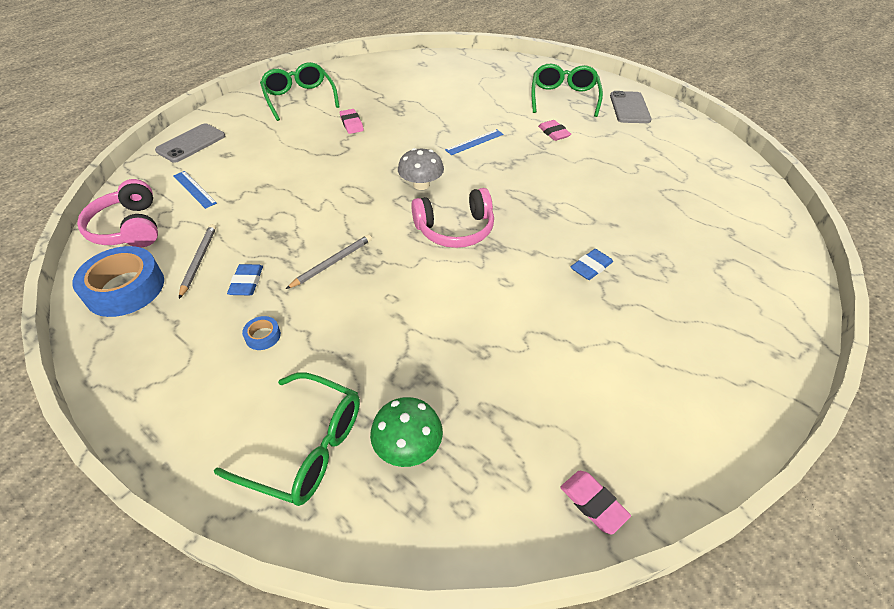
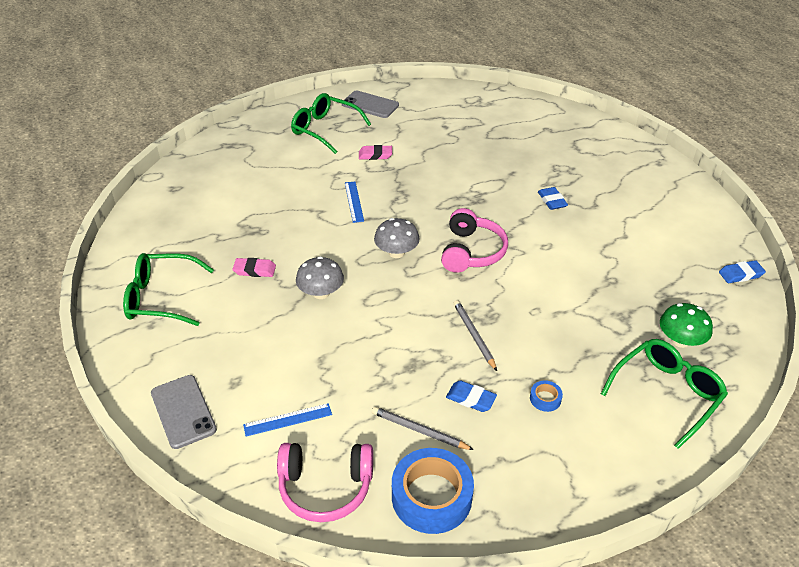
camera: 65 degrees left, 5 degrees down
pink eraser [560,471,631,535] -> blue eraser [719,260,766,283]
none -> grey mushroom [296,256,344,299]

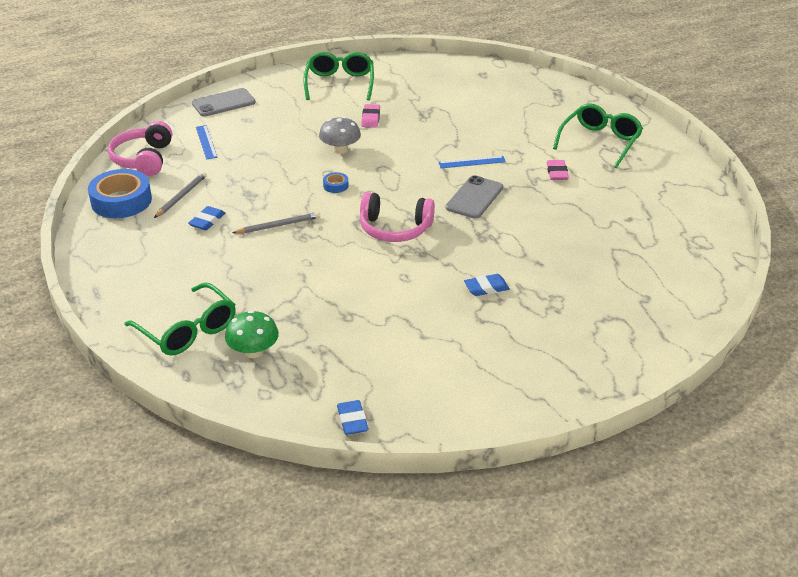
camera: 90 degrees right, 5 degrees down
grey phone [342,91,399,118] -> grey phone moved to [446,175,503,219]
grey mushroom [374,218,420,258] -> none
blue tape [530,380,563,412] -> blue tape moved to [323,172,349,193]

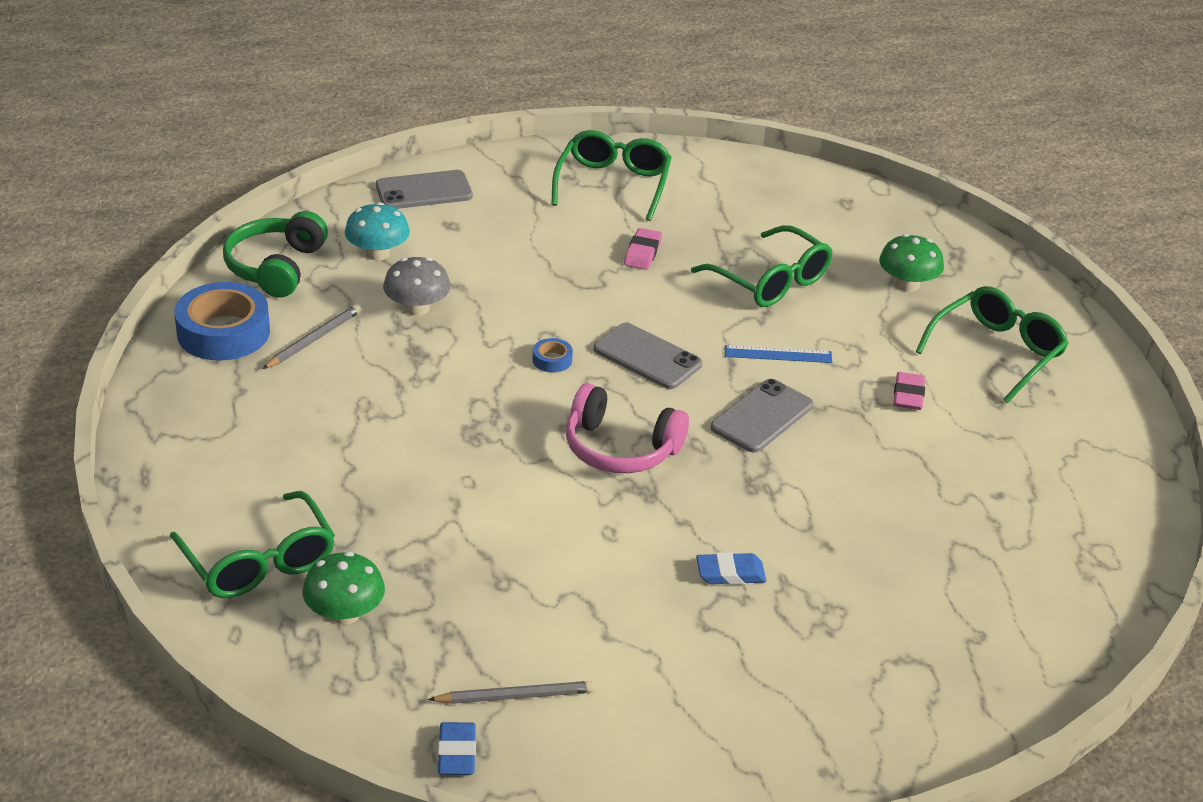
camera: 10 degrees right, 0 degrees up
pink headphones [108,121,172,176] -> green headphones [223,211,328,298]
blue eraser [188,206,225,230] -> none
blue ruler [196,125,218,159] -> turquoise mushroom [345,202,410,261]
grey pencil [232,212,320,233] -> grey pencil moved to [428,681,595,704]
grey mushroom [319,116,361,154] -> grey mushroom moved to [383,257,451,316]
none -> grey phone [593,323,702,389]
none -> green glasses [691,225,832,307]
none -> green mushroom [879,234,944,292]

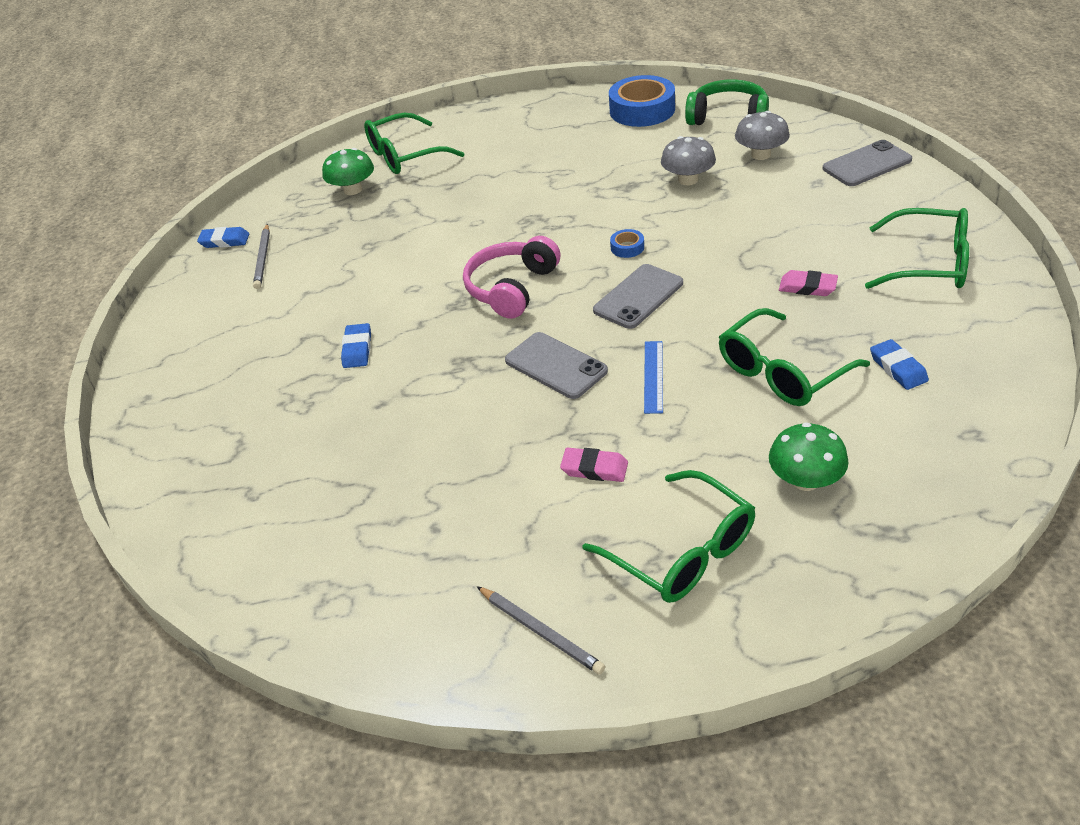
camera: 100 degrees right, 5 degrees up
grey pencil [262,304,361,369] -> grey pencil moved to [477,586,605,675]
turquoise mushroom [345,202,410,261] -> grey mushroom [735,111,790,160]
grey phone [376,170,473,209] -> grey phone turned 75 degrees clockwise [823,140,912,186]
none -> blue eraser [870,339,929,390]

